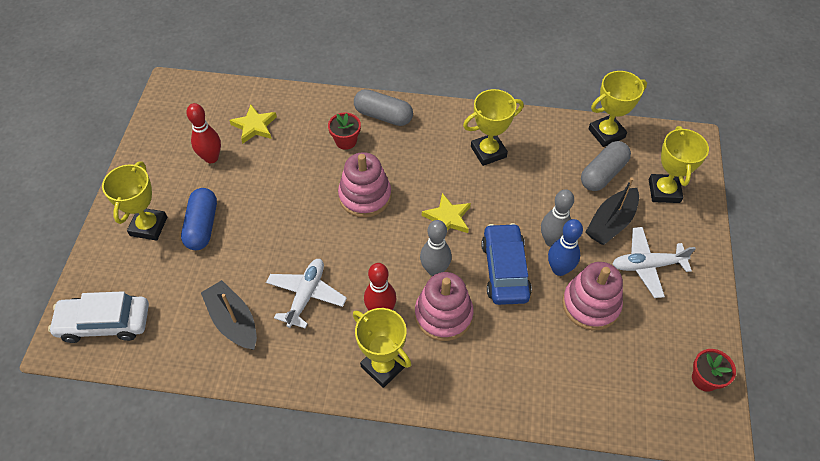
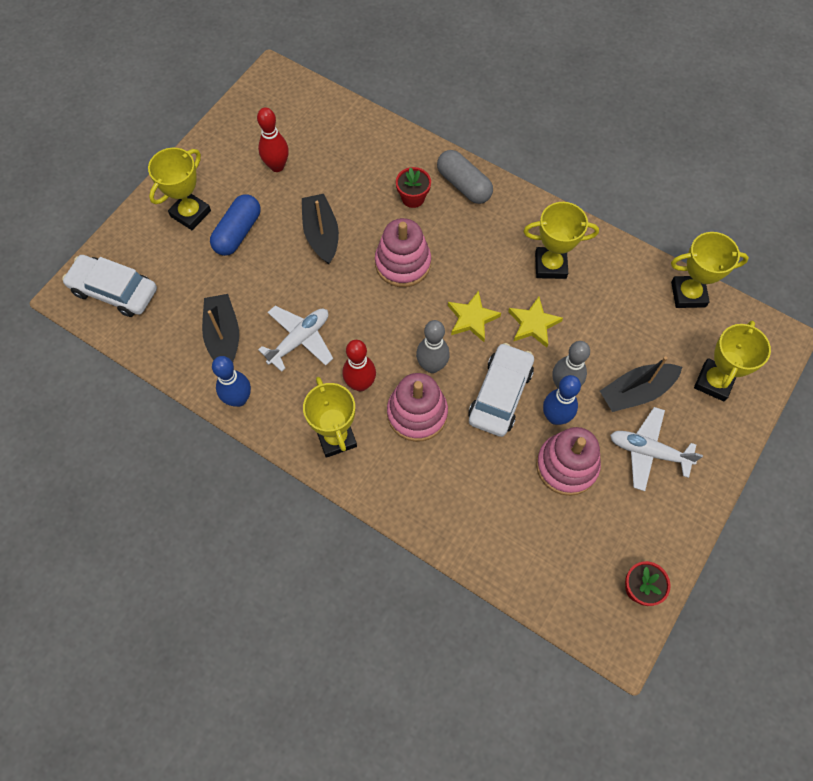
camera: 25 degrees right, 10 degrees up
yellow star [229,105,277,144] -> yellow star moved to [508,297,563,348]
blue car [481,223,532,305] -> white car [468,343,534,437]
grey capsule [581,141,631,191] -> none
none -> blue bowling pin [212,356,251,407]
none -> black boat [302,194,339,264]

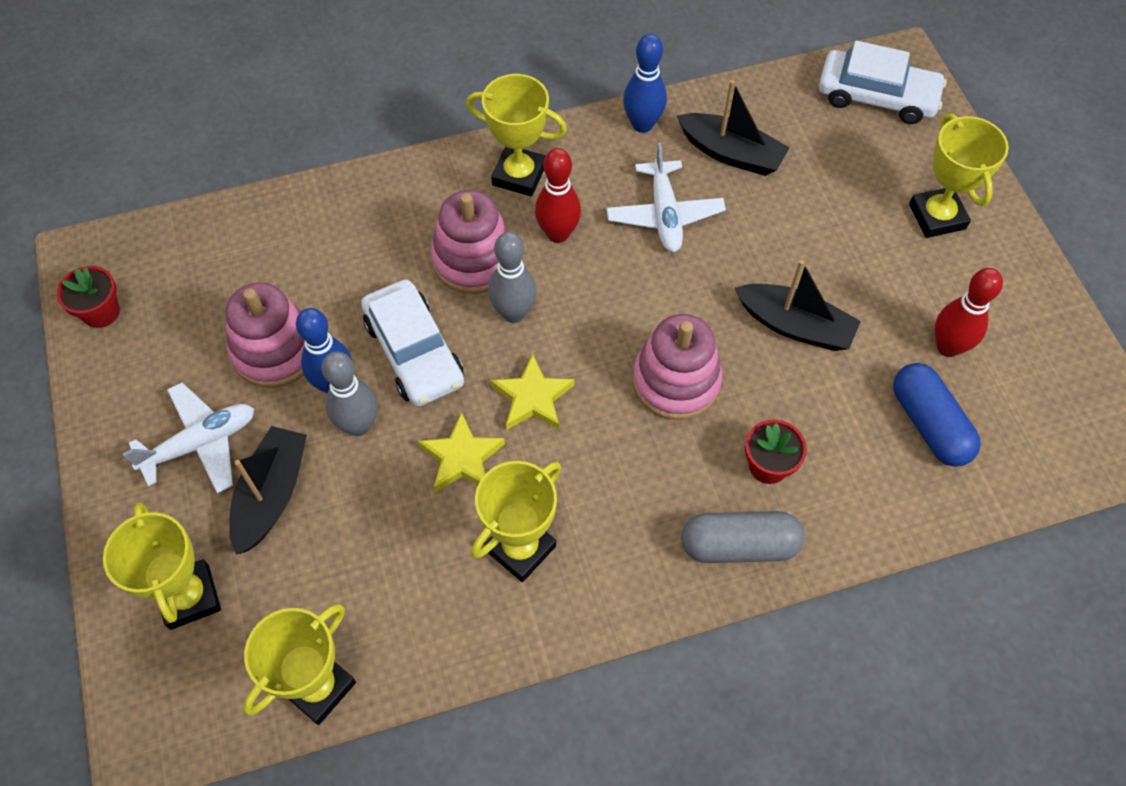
camera: 130 degrees right, 5 degrees down
white car [62,255,157,317] -> white car turned 45 degrees clockwise [819,40,947,124]
blue capsule [210,194,260,256] -> blue capsule moved to [893,363,981,467]

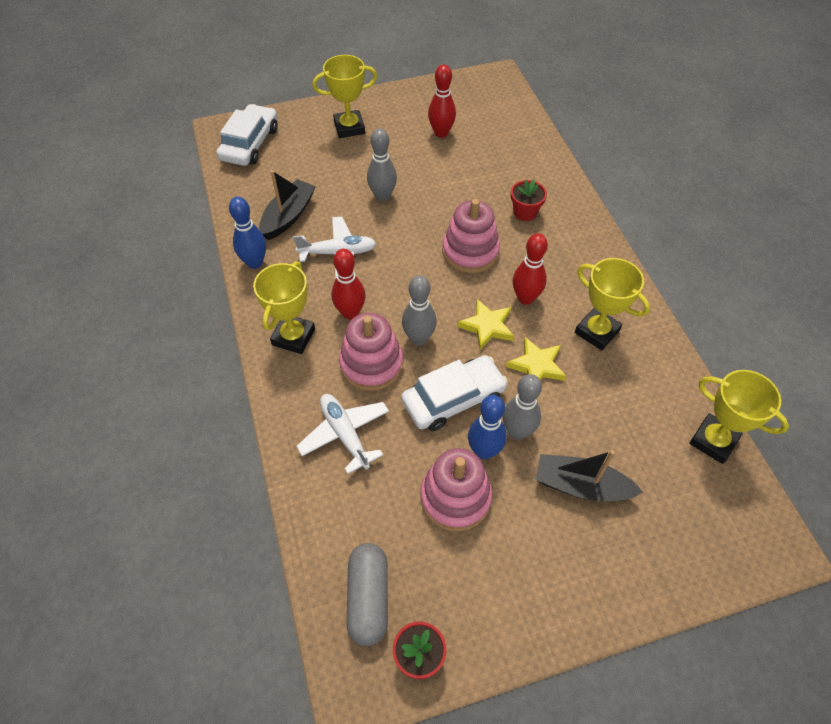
camera: 90 degrees left, 5 degrees down
yellow trophy [103,502,221,630] -> none
white plane [122,383,254,494] -> white plane moved to [296,394,389,474]
grey capsule [681,511,805,563] -> grey capsule moved to [347,543,388,646]
black boat [735,260,861,351] -> none
blue capsule [893,363,981,467] -> none
none -> grey bowling pin [367,129,397,202]
none -> red bowling pin [513,233,548,305]

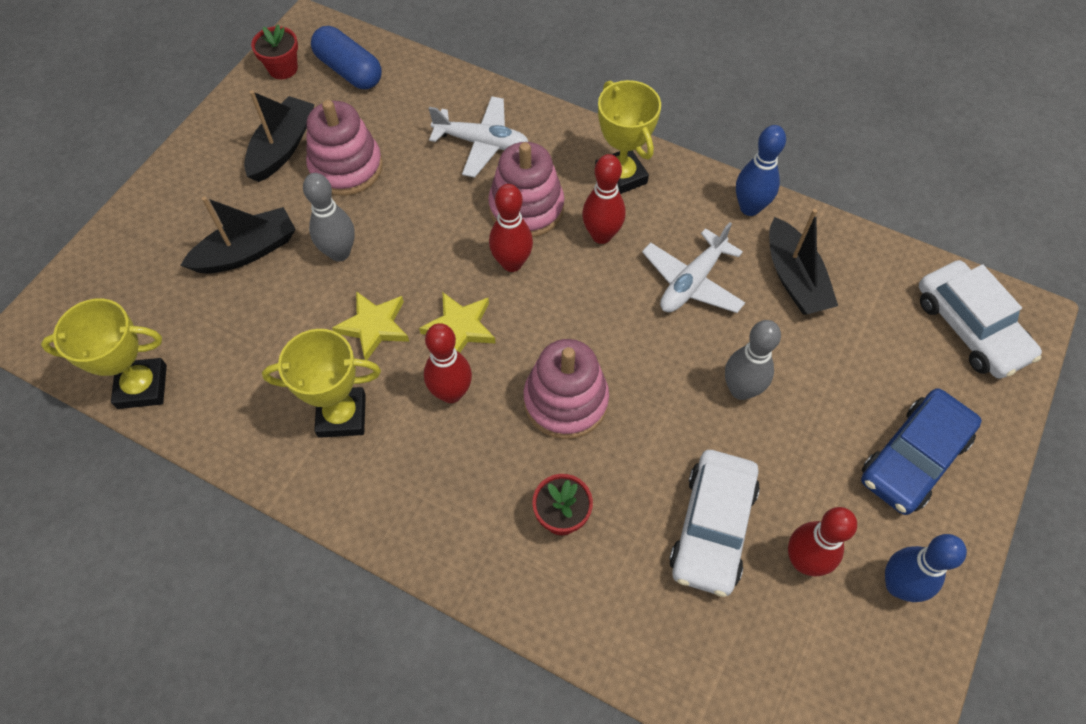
camera: 135 degrees right, 5 degrees up
yellow trophy [312,55,377,138] -> blue car [861,388,982,515]
grey capsule [347,543,388,646] -> blue capsule [311,26,382,89]
white car [401,355,508,431] -> white car moved to [669,450,760,597]
grey bowling pin [402,275,437,345] -> red bowling pin [489,184,533,272]
blue bowling pin [468,395,507,459] -> blue bowling pin moved to [885,534,967,602]
none -> black boat [244,90,315,182]

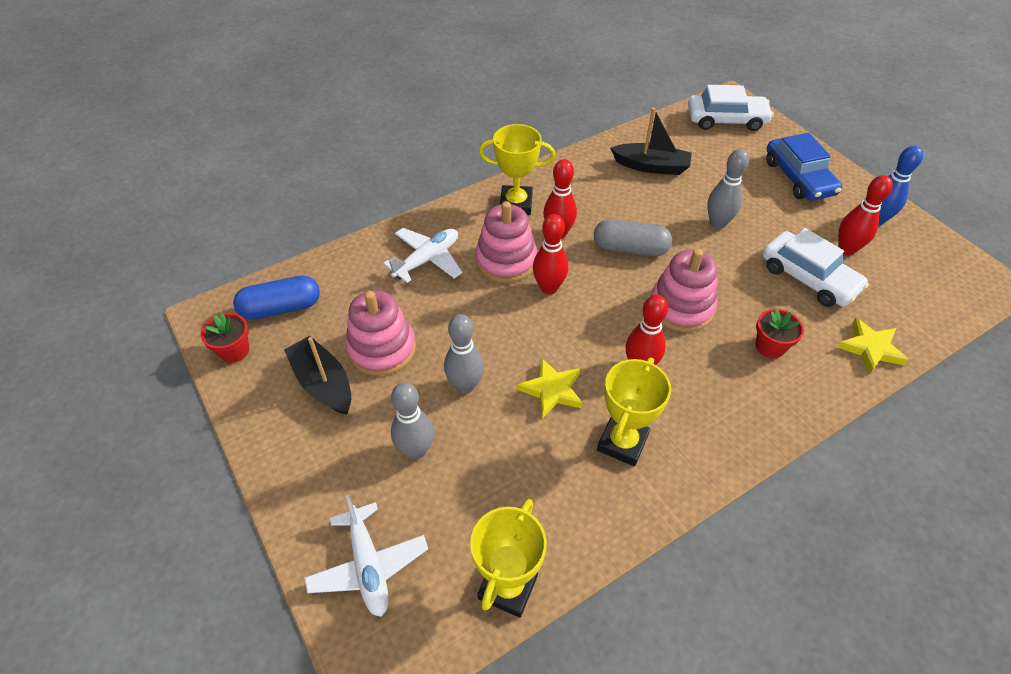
camera: 60 degrees left, 10 degrees down
black boat [180,196,296,274] -> grey bowling pin [391,382,434,460]
yellow star [419,292,496,353] -> yellow star moved to [837,318,909,374]
white plane [642,222,745,313] -> white plane moved to [304,495,428,617]
blue bowling pin [736,125,786,216] -> none
none -> grey capsule [594,219,672,256]

